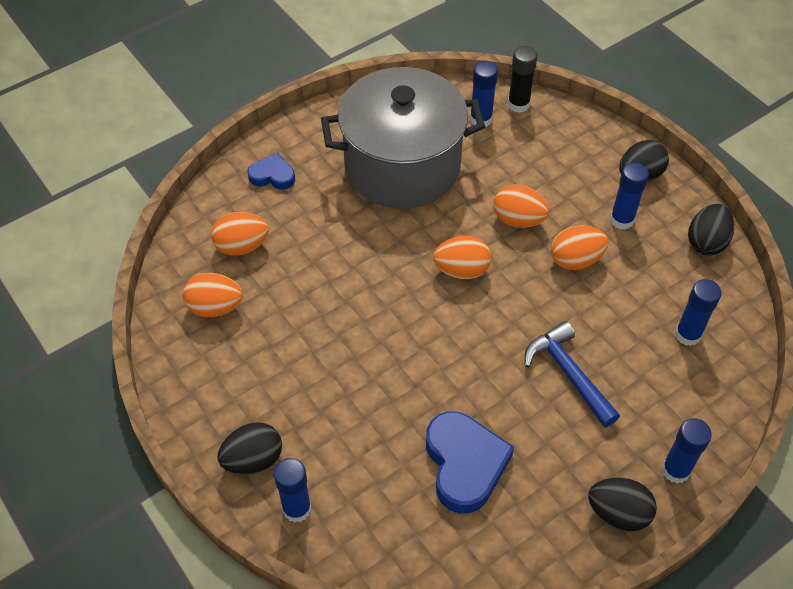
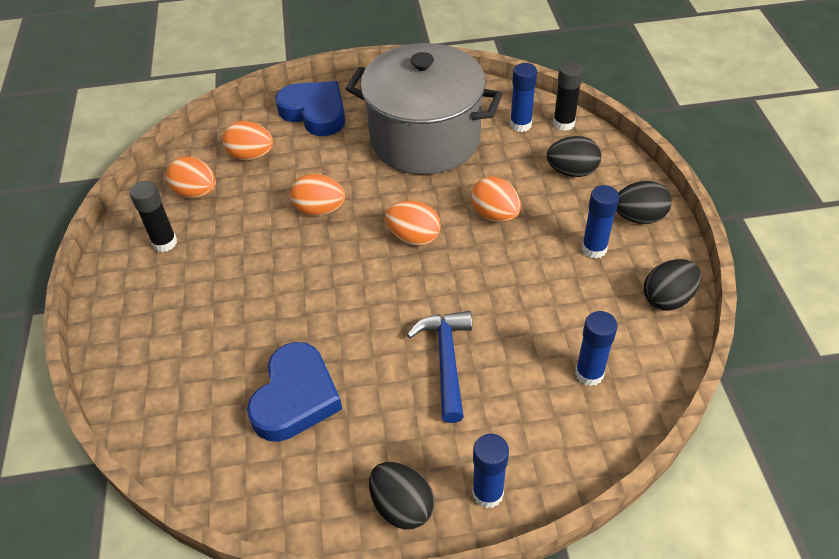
camera: 30 degrees right, 5 degrees down
black egg [217,422,282,475] -> black egg moved to [547,136,601,177]
blue heart [248,153,295,190] -> blue heart [275,81,345,136], size x1.79
blue glue stick [274,458,311,523] -> none
orange egg [551,226,608,270] -> orange egg moved to [291,174,345,216]
none -> black glue stick [130,181,177,252]

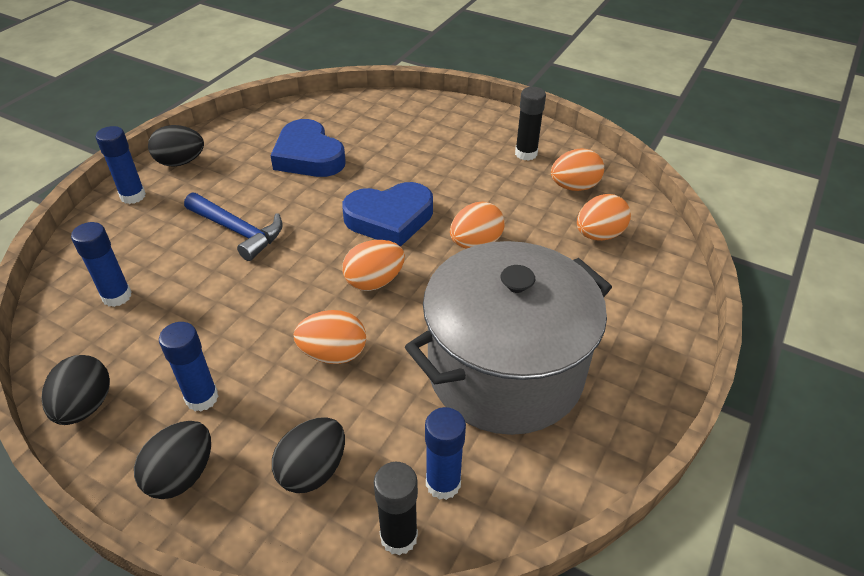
camera: 125 degrees right, 5 degrees down
blue heart [275,81,345,136] -> blue heart moved to [342,182,433,247]

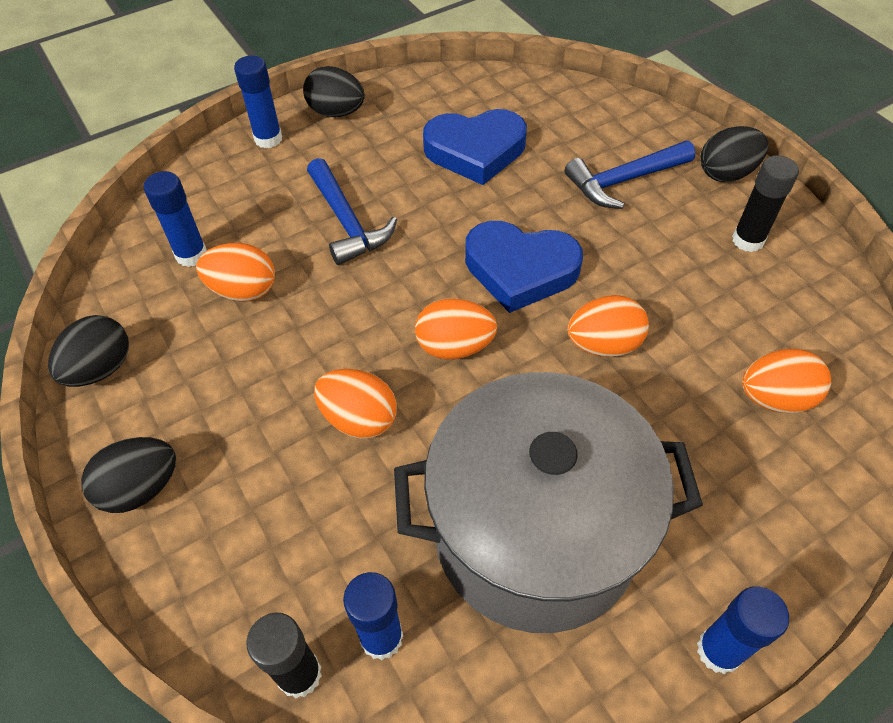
camera: 30 degrees right, 10 degrees up
blue glue stick [159,322,219,412] -> blue glue stick moved to [697,586,789,674]
blue heart [270,119,346,177] -> blue heart turned 90 degrees counterclockwise [423,109,527,185]
black egg [272,417,345,493] -> black egg moved to [700,126,769,182]
orange egg [551,148,604,191] -> orange egg moved to [196,243,275,302]
none -> blue hammer [565,141,696,209]

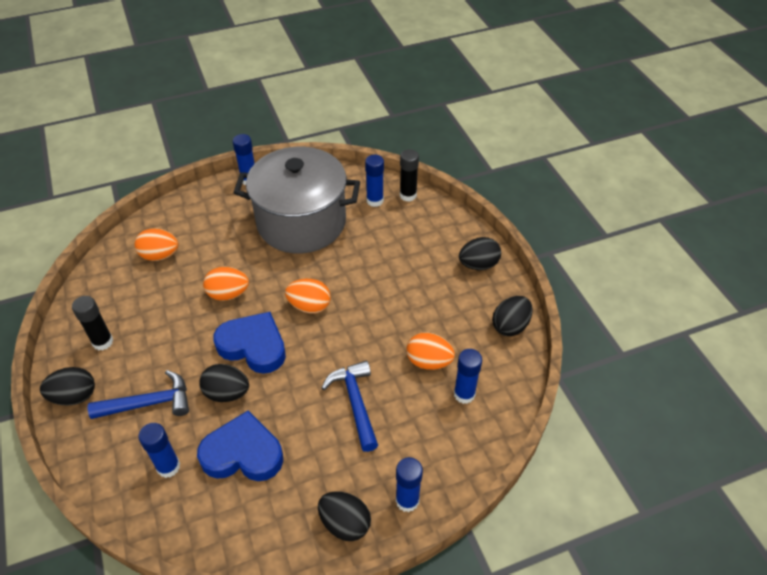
camera: 170 degrees left, 5 degrees down
orange egg [314,369,397,439] -> none
none -> blue glue stick [138,423,180,478]
none -> black egg [199,364,249,402]

